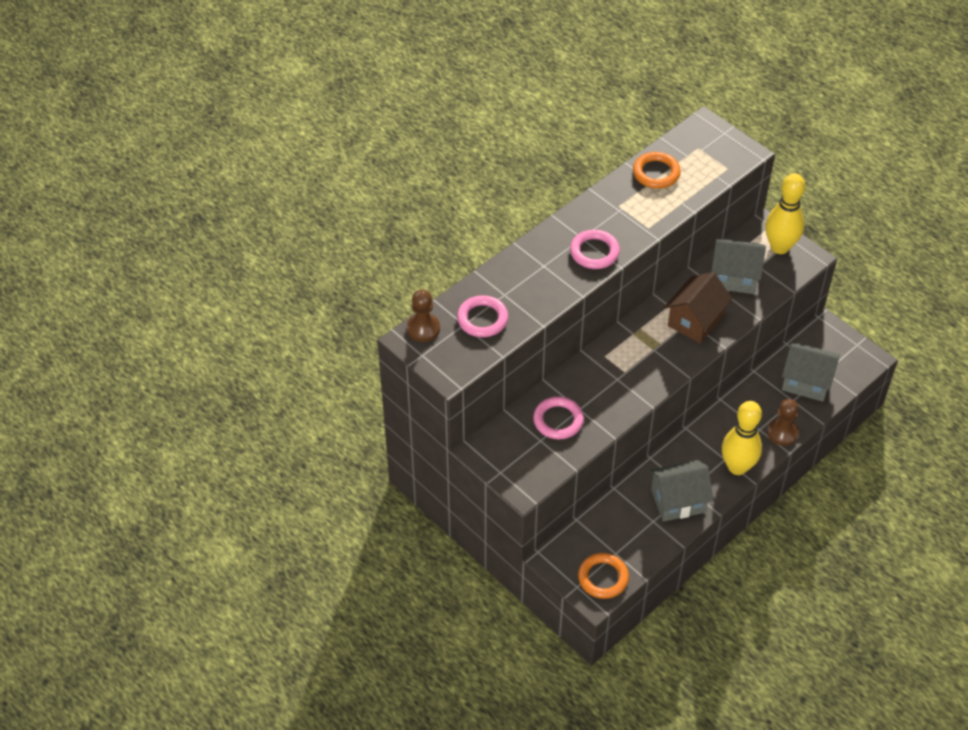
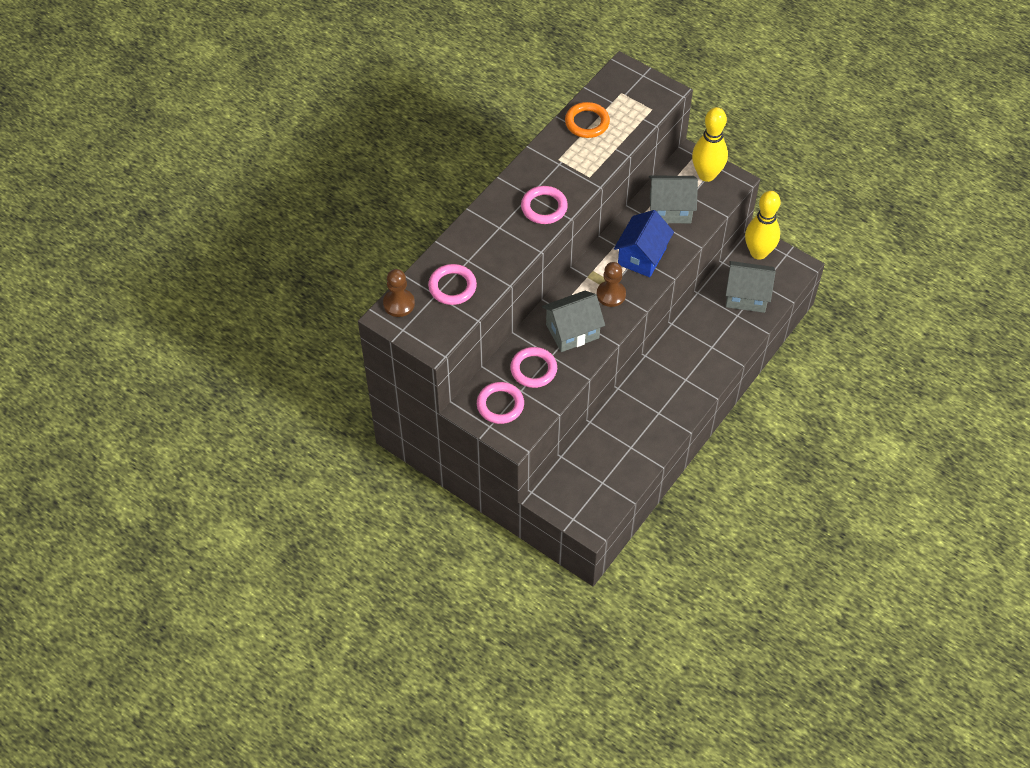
camera: 10 degrees left, 5 degrees up
orange ring [578,553,629,599] -> none
grey house [649,460,714,522] -> grey house moved to [542,291,605,352]
brown house [665,272,732,343] -> blue house [614,210,674,277]
yellow bowling pin [722,401,762,475] -> yellow bowling pin moved to [745,191,781,260]
brown pawn [767,399,799,446] -> brown pawn moved to [597,262,626,307]
none -> pink ring [477,382,524,424]

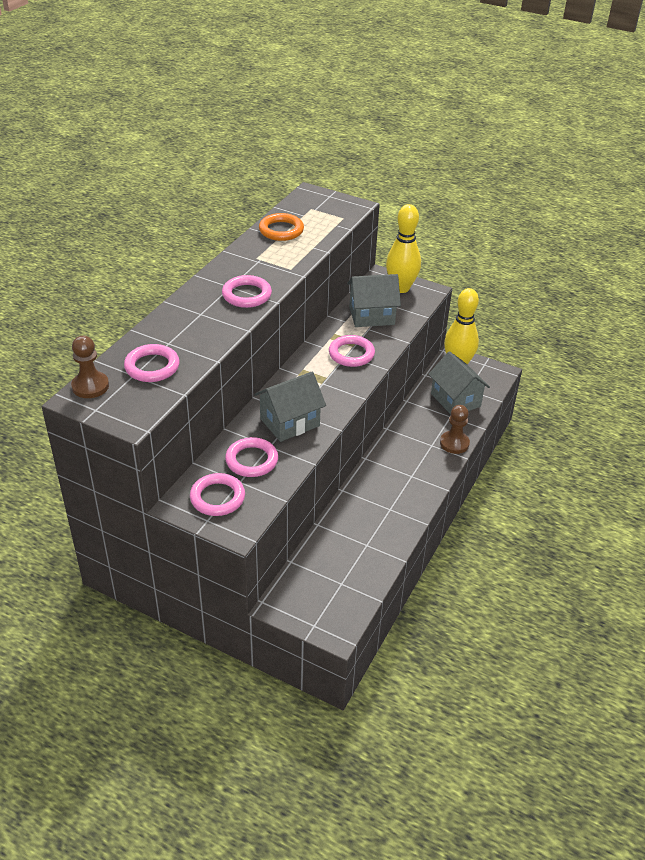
camera: 10 degrees left, 15 degrees down
brown pawn [597,262,626,307] -> brown pawn moved to [440,405,470,454]
blue house [614,210,674,277] -> pink ring [329,335,375,367]
grey house [726,261,776,313] -> grey house turned 60 degrees clockwise [428,351,490,414]

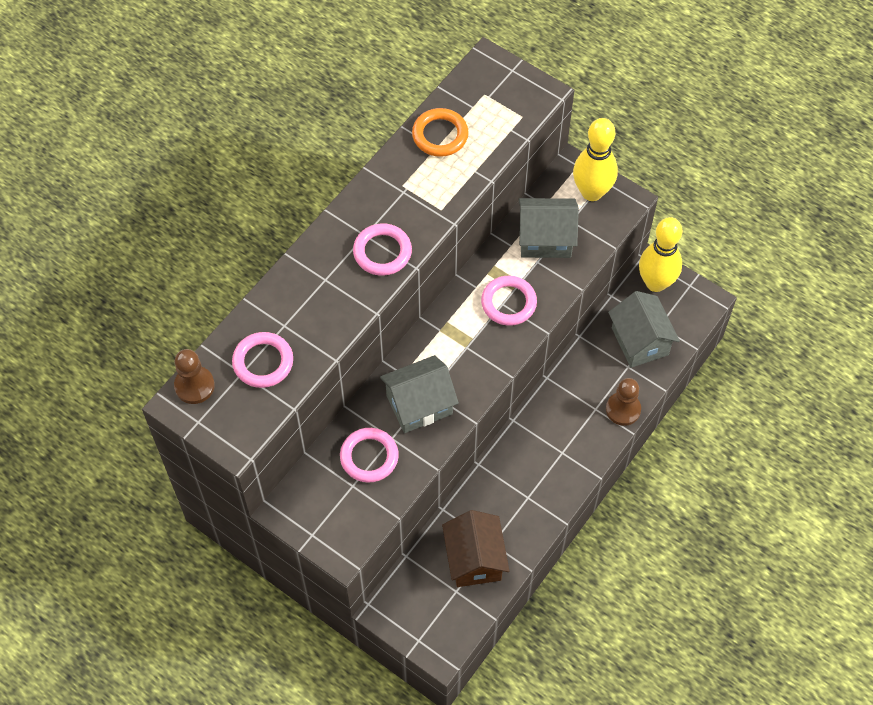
camera: 10 degrees right, 20 degrees up
pink ring [190,473,245,516] -> none
none -> brown house [442,510,509,587]

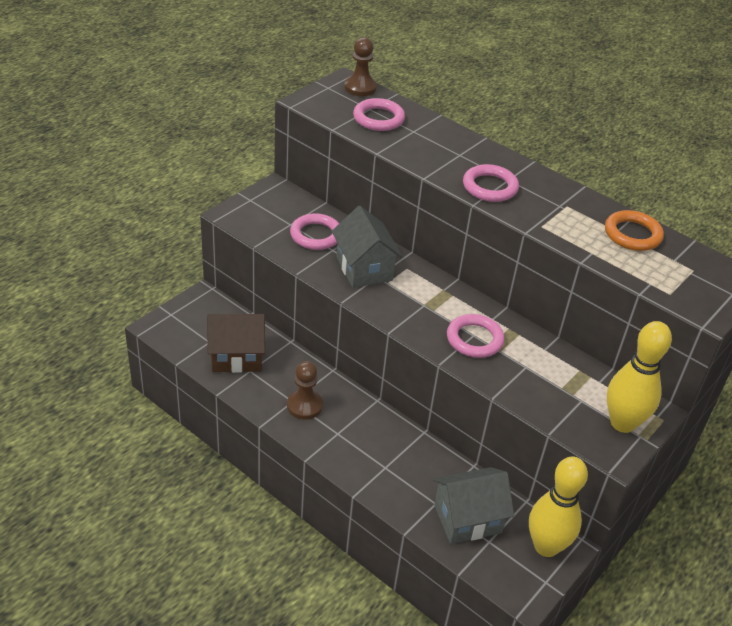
camera: 90 degrees right, 20 degrees down
grey house [519,198,579,258] -> none
brown pawn [606,378,641,426] -> brown pawn moved to [287,361,323,420]

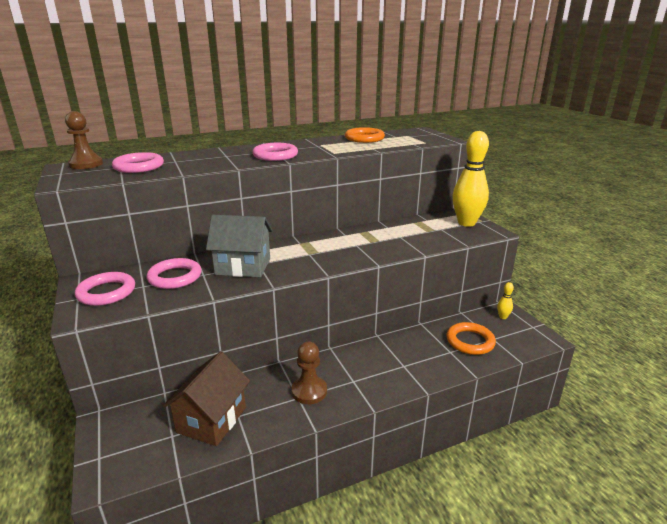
camera: 60 degrees left, 15 degrees down
grey house [433,467,514,544] -> orange ring [446,322,496,355]
pink ring [447,314,505,358] -> pink ring moved to [75,272,135,306]
yellow bowling pin [529,457,588,557] -> yellow bowling pin [497,282,514,319], size x0.41

